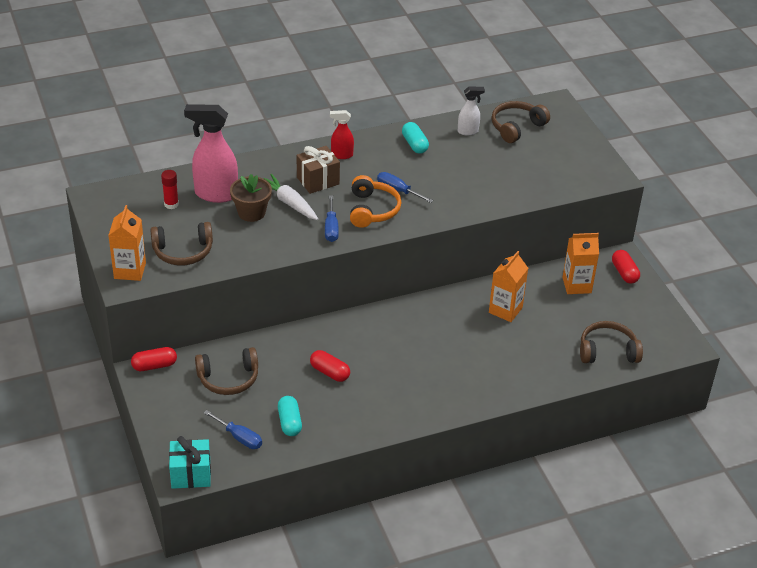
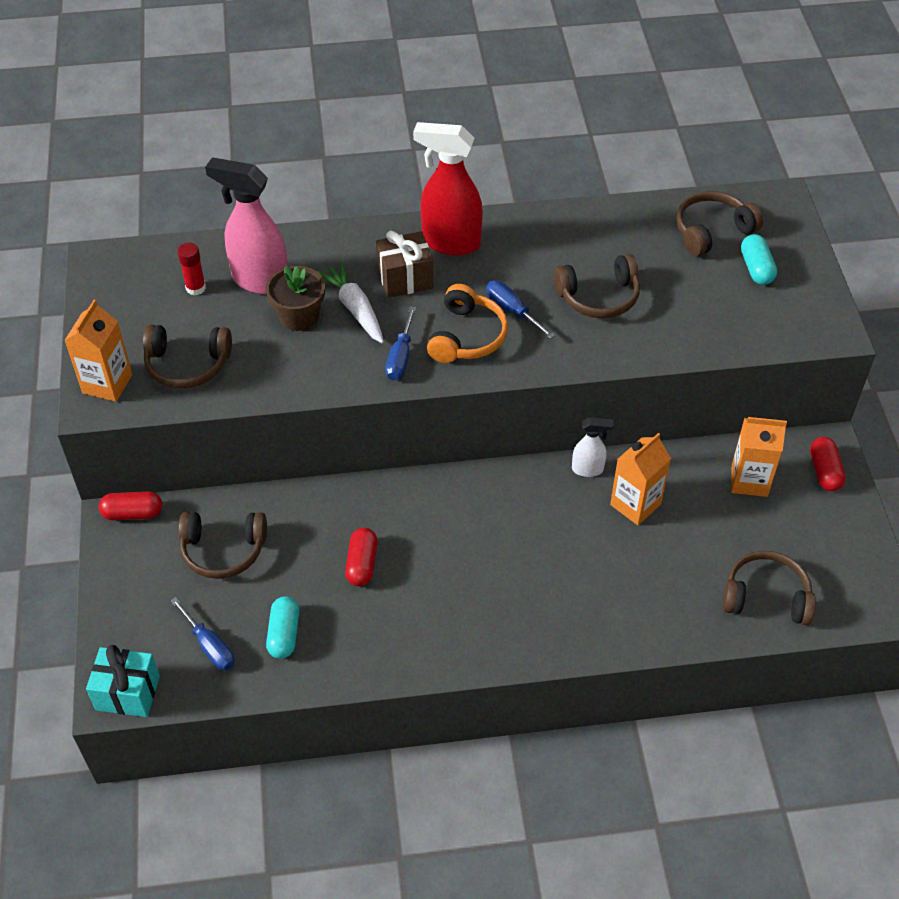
camera: 15 degrees right, 10 degrees up
red capsule [310,350,350,382] -> red capsule turned 45 degrees clockwise [345,528,378,586]
red spray bottle [330,110,354,159] -> red spray bottle [413,122,483,256], size x1.91
turquoise capsule [402,122,429,154] -> turquoise capsule moved to [741,234,777,285]
white spray bottle [458,87,485,135] -> white spray bottle moved to [572,417,614,477]
none -> brown headphones [554,254,640,318]

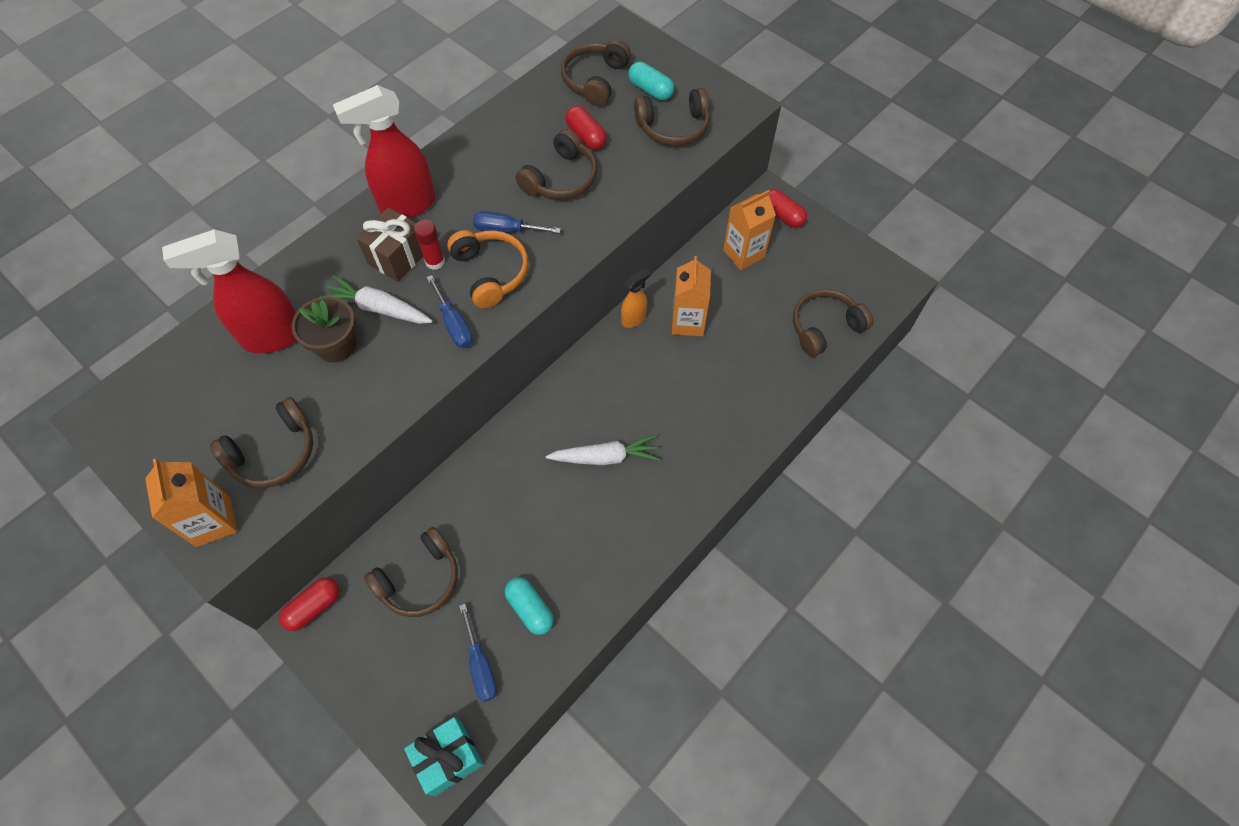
camera: 40 degrees left, 10 degrees up
blue screwdriver [170,597,234,670] -> blue screwdriver turned 60 degrees clockwise [459,604,497,702]
red glue stick [177,243,206,295] -> red glue stick moved to [414,220,445,270]
pink spray bottle [205,157,288,295] -> red spray bottle [162,229,296,353]
red capsule [345,528,378,586] -> red capsule moved to [565,106,607,150]
white spray bottle [572,417,614,477] -> orange spray bottle [621,268,650,328]
none -> white carrot [546,435,660,465]
none -> brown headphones [634,88,710,146]

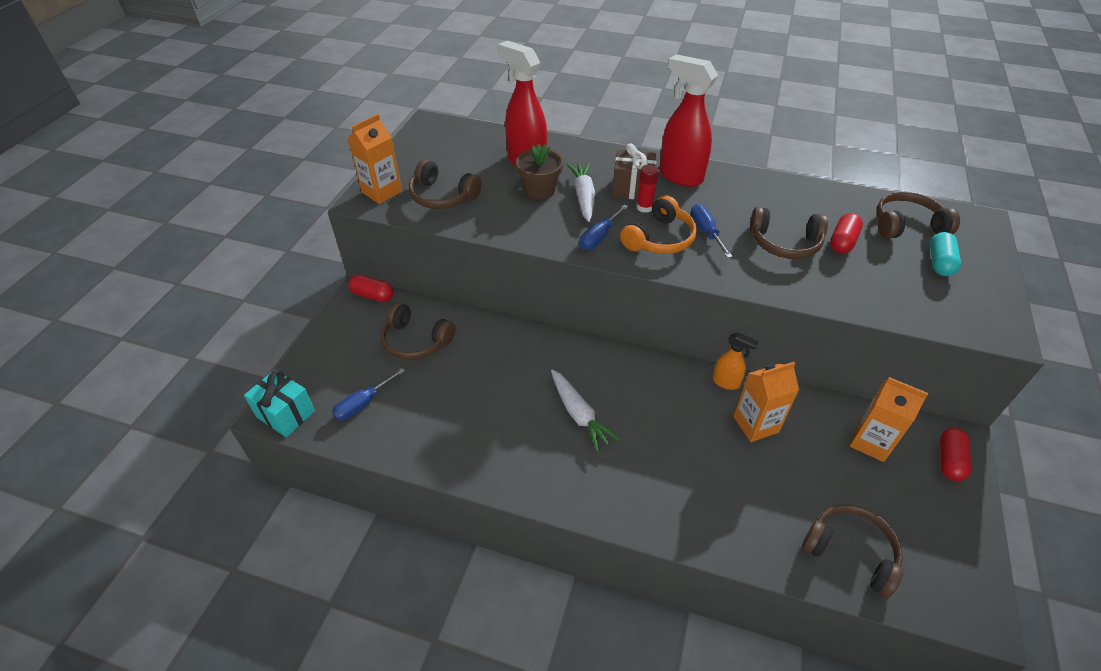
camera: 65 degrees right, 15 degrees down
turquoise capsule [505,577,554,635] -> none
brown headphones [634,88,710,146] -> none

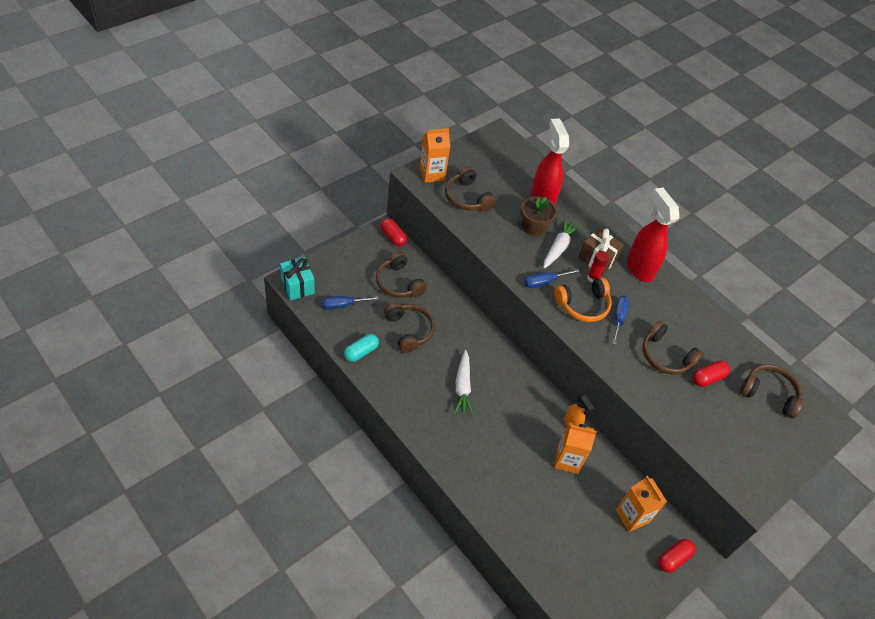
camera: 25 degrees right, 5 degrees up
brown headphones [802,504,903,598] -> brown headphones moved to [384,303,435,353]
turquoise capsule [930,232,961,276] -> turquoise capsule moved to [344,334,379,362]

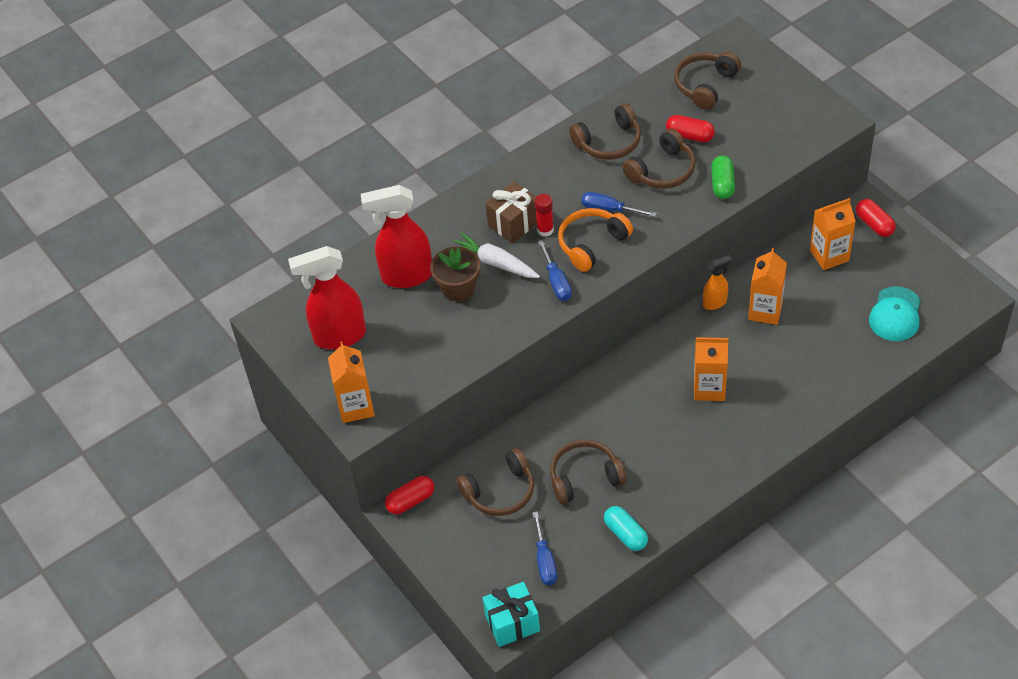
camera: 75 degrees left, 0 degrees up
brown headphones [445,167,496,212] -> brown headphones moved to [569,103,641,160]
white carrot [454,350,474,416] -> none
orange headphones [554,278,612,322] -> orange headphones turned 120 degrees counterclockwise [558,208,633,272]
red spray bottle [627,187,679,282] -> red spray bottle moved to [288,246,366,349]
red capsule [693,360,730,387] -> red capsule turned 45 degrees counterclockwise [666,115,715,142]
none -> orange carton [694,337,728,401]
none -> green capsule [711,155,735,199]
none -> turquoise cap [869,286,921,341]

